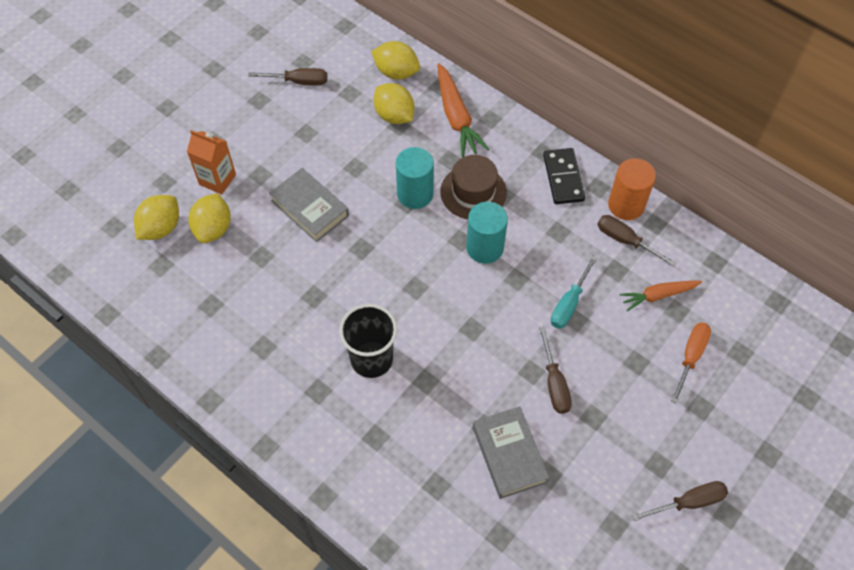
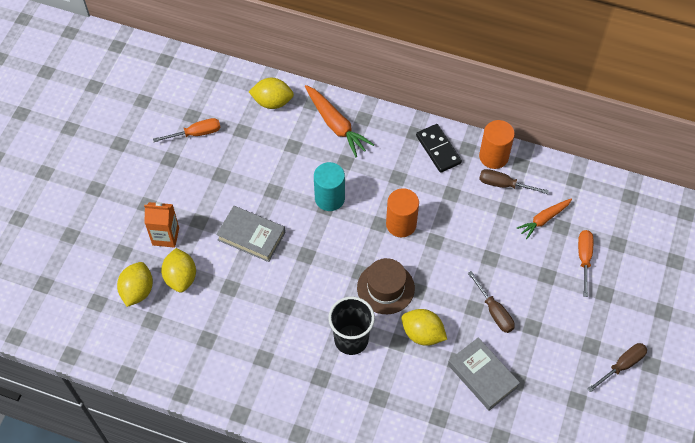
camera: 20 degrees left, 0 degrees up
brown screwdriver [248,68,327,86] -> orange screwdriver [153,118,220,142]
yellow lemon [374,83,414,124] -> yellow lemon moved to [401,309,447,346]
brown hat [440,155,507,219] -> brown hat moved to [357,258,415,314]
turquoise cylinder [466,202,508,264] -> orange cylinder [386,188,419,237]
turquoise screwdriver [551,256,598,329] -> none

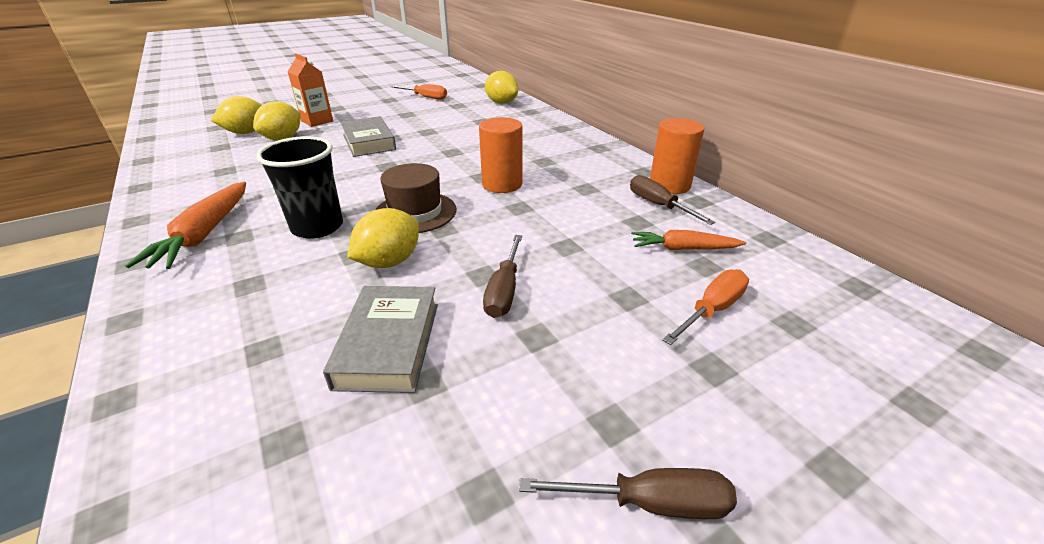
camera: 40 degrees right, 25 degrees down
orange carrot [305,85,374,157] -> orange carrot moved to [125,182,246,269]
turquoise cylinder [314,162,345,211] -> none
yellow lemon [401,309,447,346] -> yellow lemon turned 60 degrees clockwise [347,208,419,268]
black domino [416,124,462,173] -> none

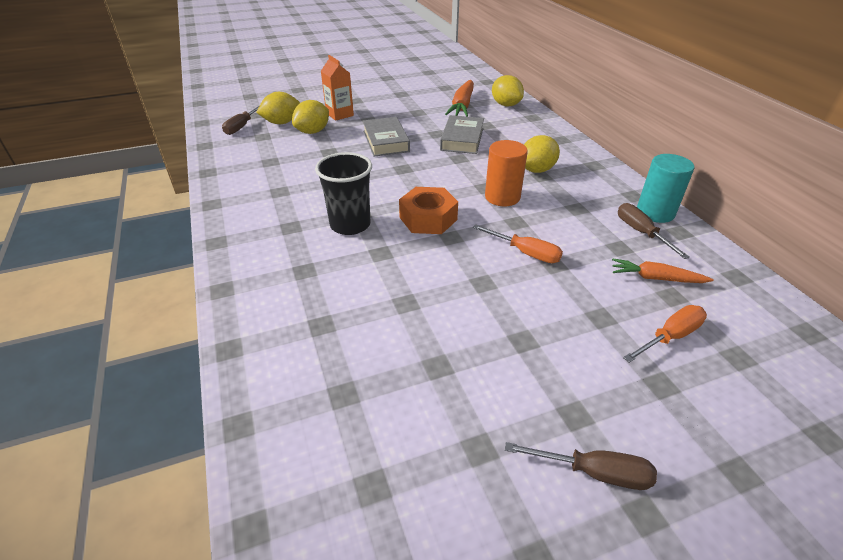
camera: 10 degrees right, 5 degrees up
orange carrot [125,182,246,269] -> orange carrot moved to [445,80,474,117]
grey book [323,286,438,393] -> grey book moved to [440,115,484,154]
yellow lemon [347,208,419,268] -> yellow lemon moved to [524,135,560,173]
brown hat [375,163,457,233] -> orange nut [399,187,458,234]
orange screwdriver [390,84,447,99] -> orange screwdriver moved to [473,224,563,263]
brown screwdriver [483,235,522,318] -> brown screwdriver moved to [222,105,260,135]
orange cylinder [650,118,704,194] -> turquoise cylinder [637,154,695,223]

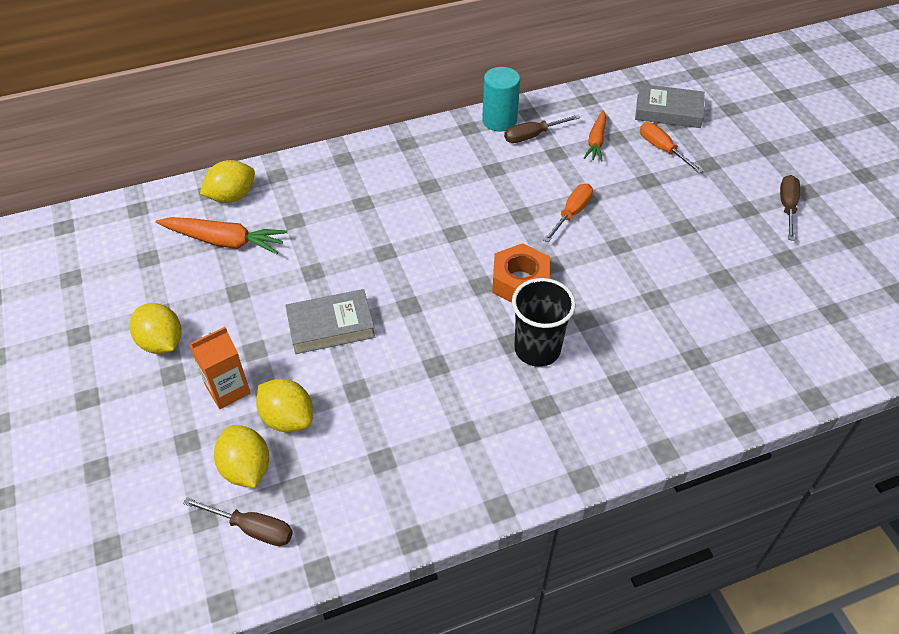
camera: 90 degrees left, 10 degrees up
grey book [440,115,484,154] -> grey book moved to [635,84,705,128]
orange cylinder [485,140,528,207] -> none
yellow lemon [524,135,560,173] -> yellow lemon moved to [130,303,182,354]

